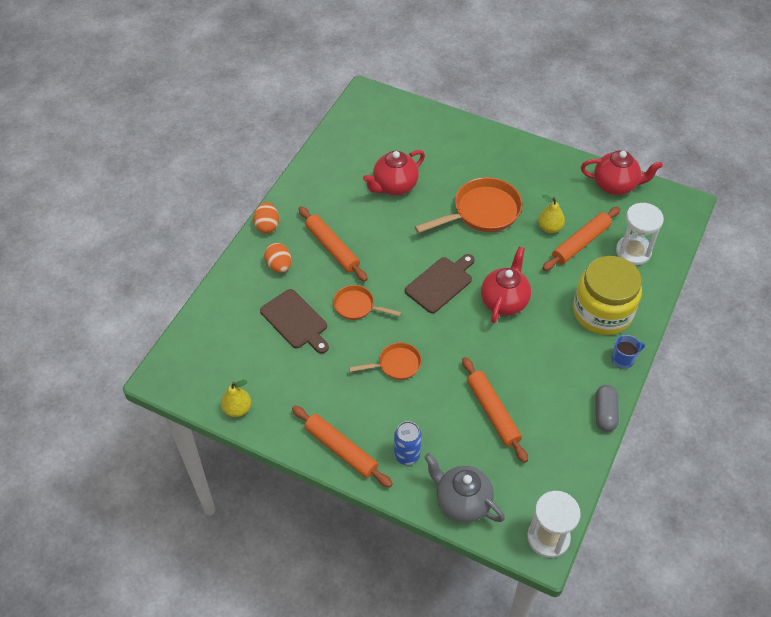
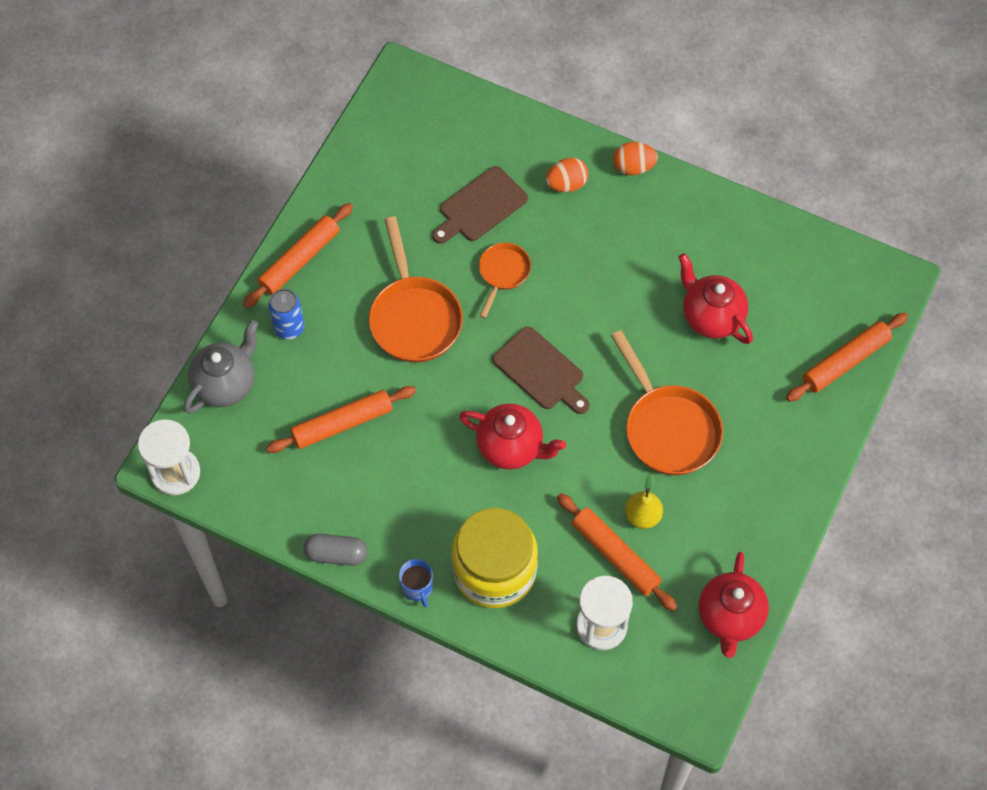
camera: 90 degrees right, 10 degrees up
yellow pear [221,380,251,417] -> none
orange rolling pin [298,206,368,281] -> orange rolling pin moved to [786,313,908,402]
orange pan [349,342,422,380] -> orange pan [369,216,463,363], size x1.77

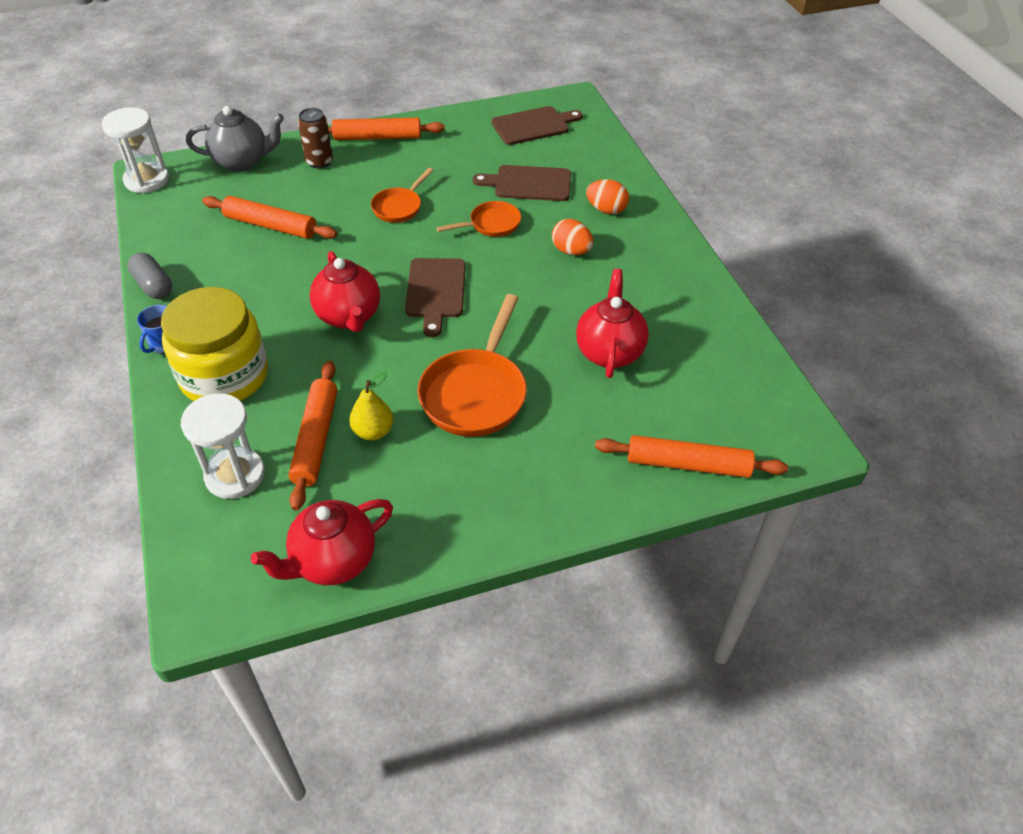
camera: 45 degrees right, 15 degrees down
blue can [268,289,304,340] -> brown can [298,108,333,169]
orange pan [369,216,463,363] -> orange pan [371,168,433,223], size x0.56
orange egg [613,142,658,175] -> orange egg moved to [552,219,593,255]
none -> brown cutting board [492,106,583,145]

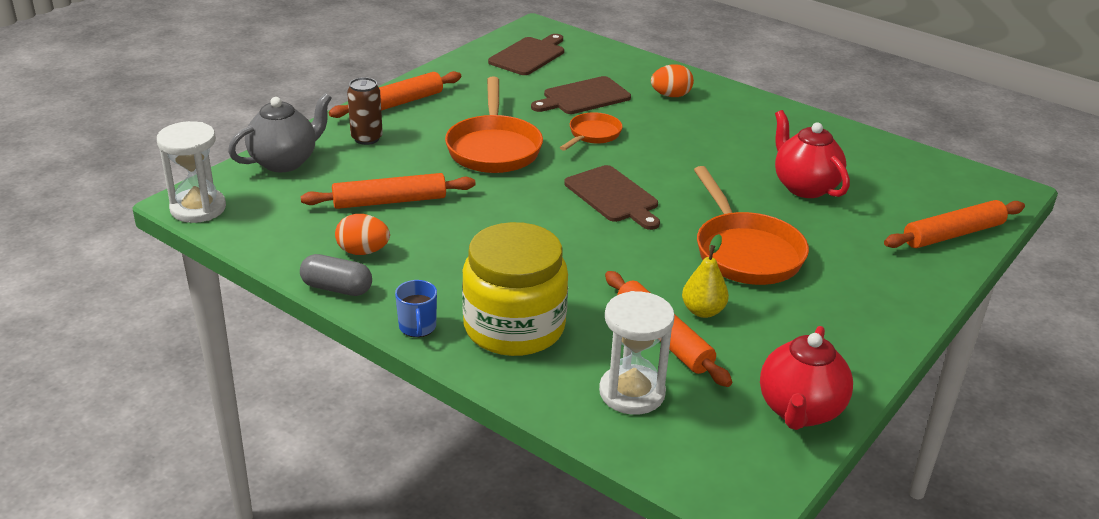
camera: 35 degrees left, 15 degrees down
red teapot [310,251,380,332] -> none
orange pan [371,168,433,223] -> orange pan [445,77,543,173], size x1.77
orange egg [552,219,593,255] -> orange egg moved to [335,214,390,255]

